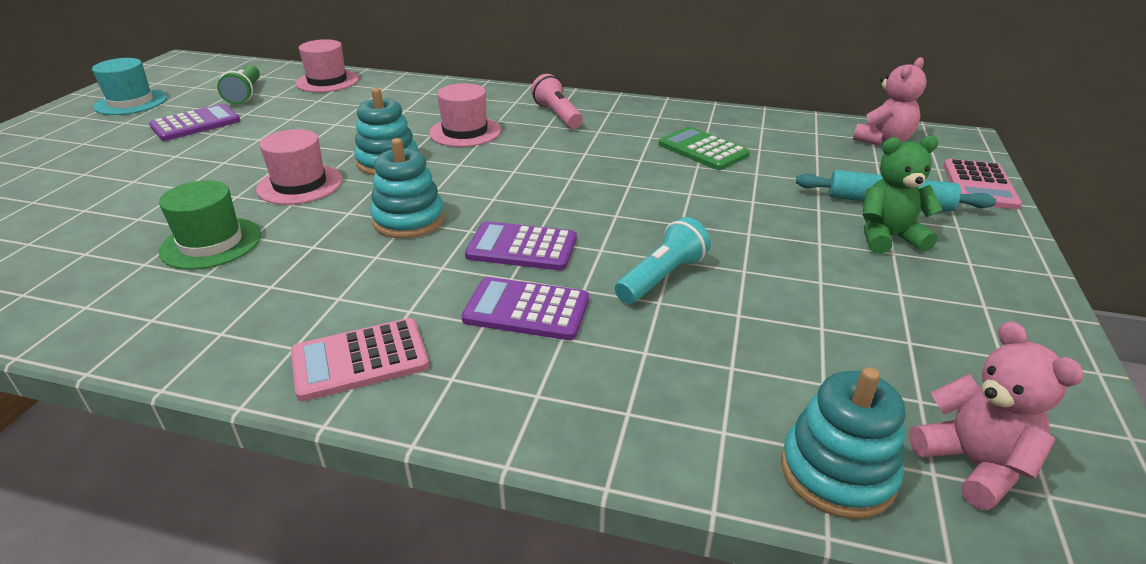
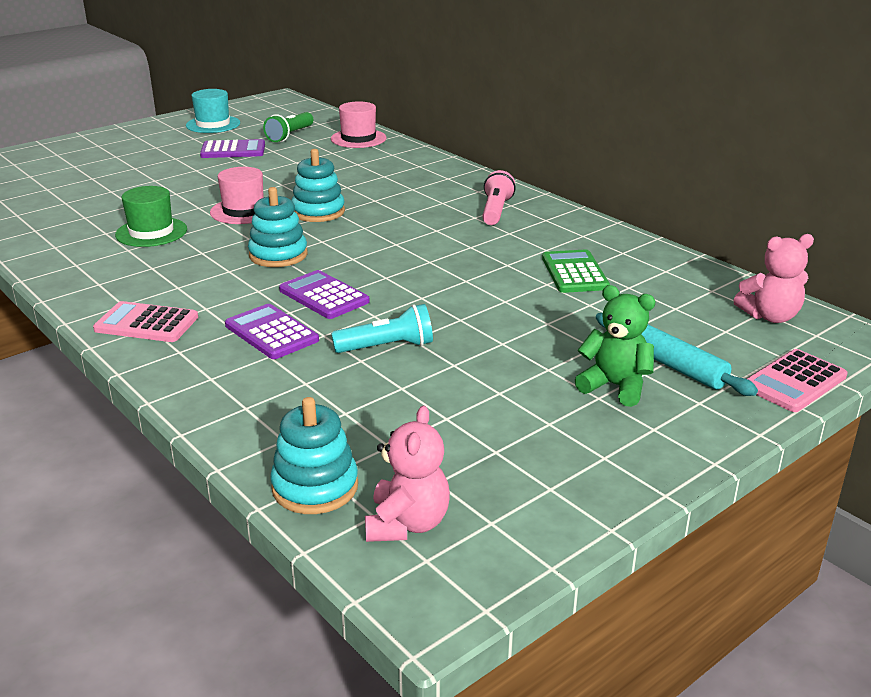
camera: 35 degrees right, 5 degrees down
pink hat [429,83,501,147] -> none

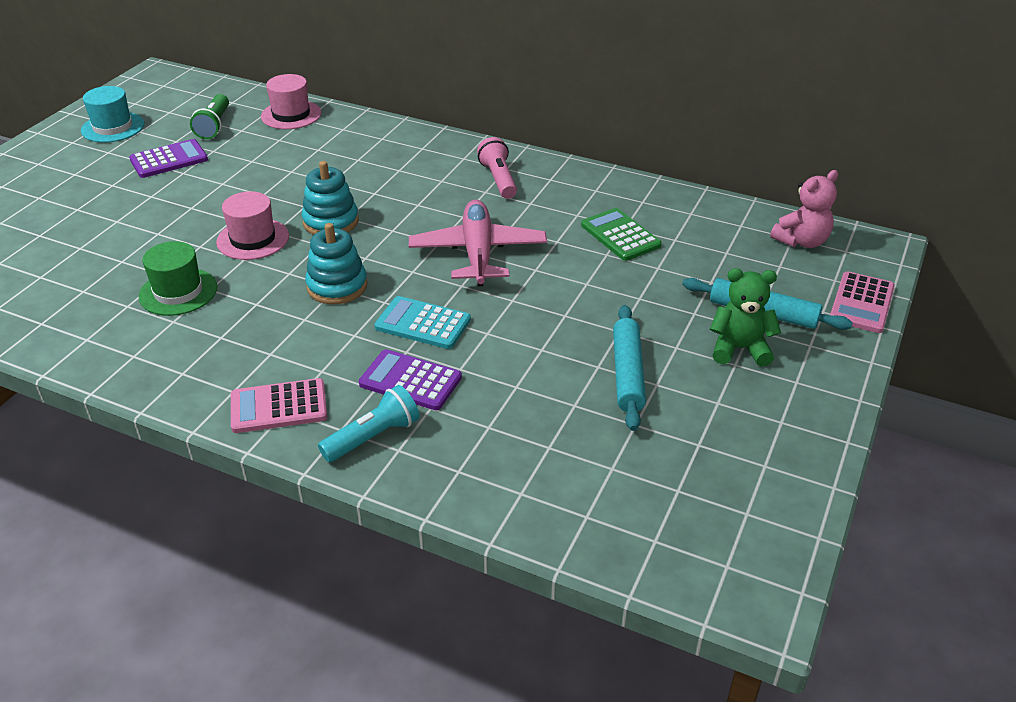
camera: 25 degrees left, 10 degrees up
turquoise stacking toy [270,397,358,514] -> none
purple calculator [279,270,370,319] -> turquoise calculator [375,296,471,349]
turquoise flashlight [331,304,433,353] -> turquoise flashlight moved to [318,385,419,462]
pink teddy bear [365,406,450,542] -> none
none -> pink plane [409,199,547,286]
none -> turquoise rolling pin [613,305,646,431]

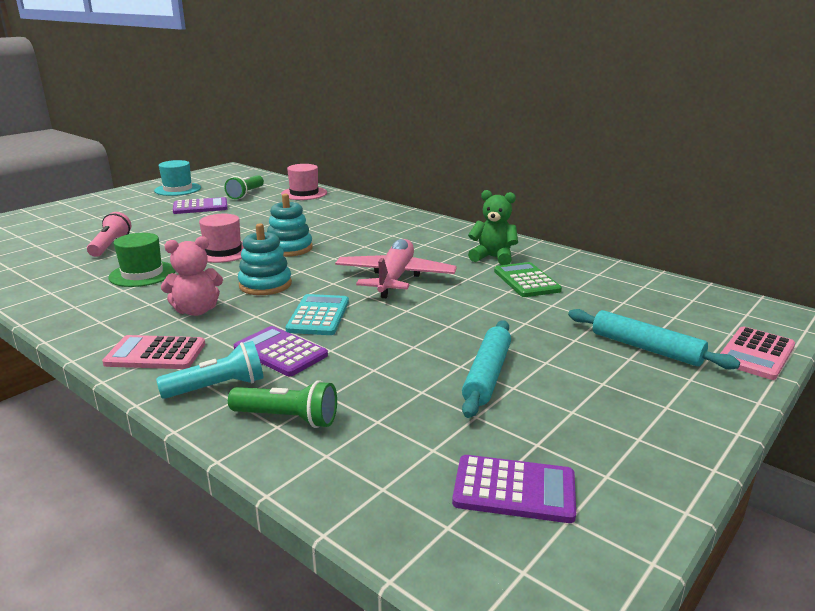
camera: 15 degrees right, 15 degrees down
turquoise calculator [375,296,471,349] -> turquoise calculator turned 60 degrees clockwise [285,294,349,335]
pink flashlight [477,137,517,199] -> pink flashlight moved to [87,212,131,257]
green teddy bear [710,268,781,367] -> green teddy bear moved to [468,190,518,265]
pink teddy bear [770,170,838,248] -> pink teddy bear moved to [161,236,223,316]
none -> green flashlight [228,380,337,428]
none -> purple calculator [452,455,576,523]

